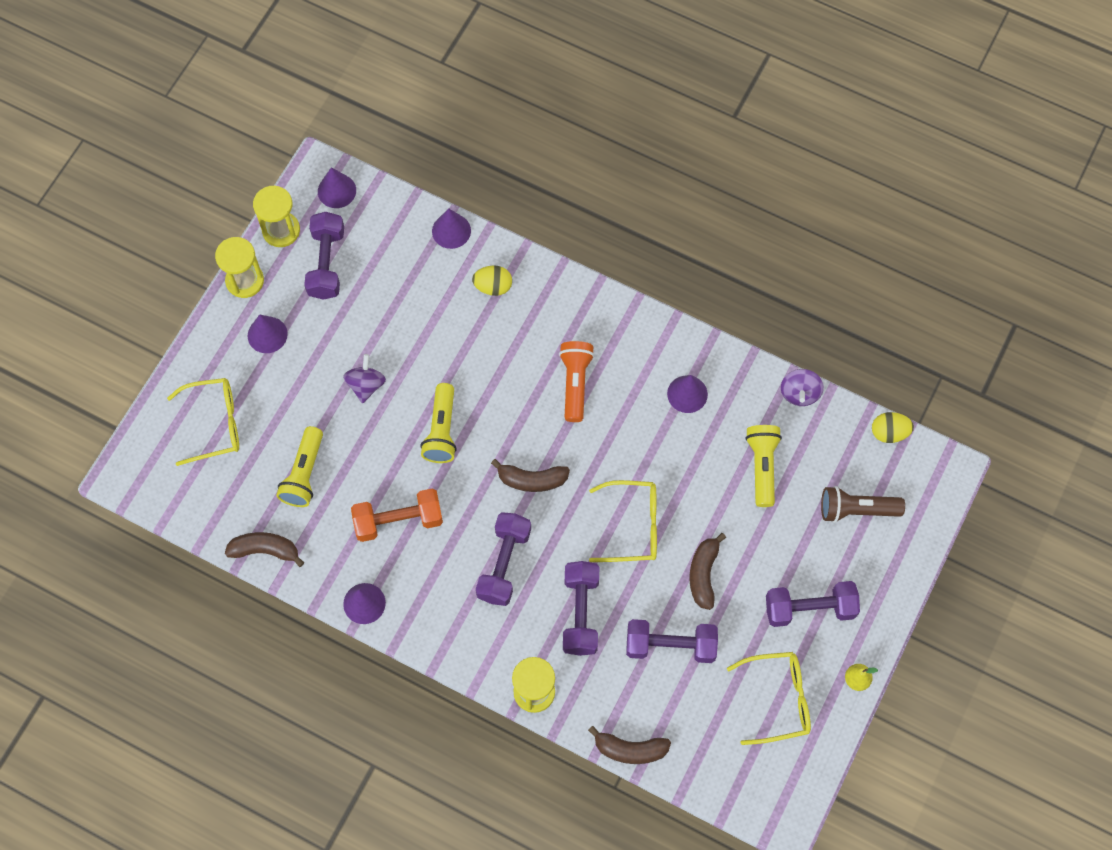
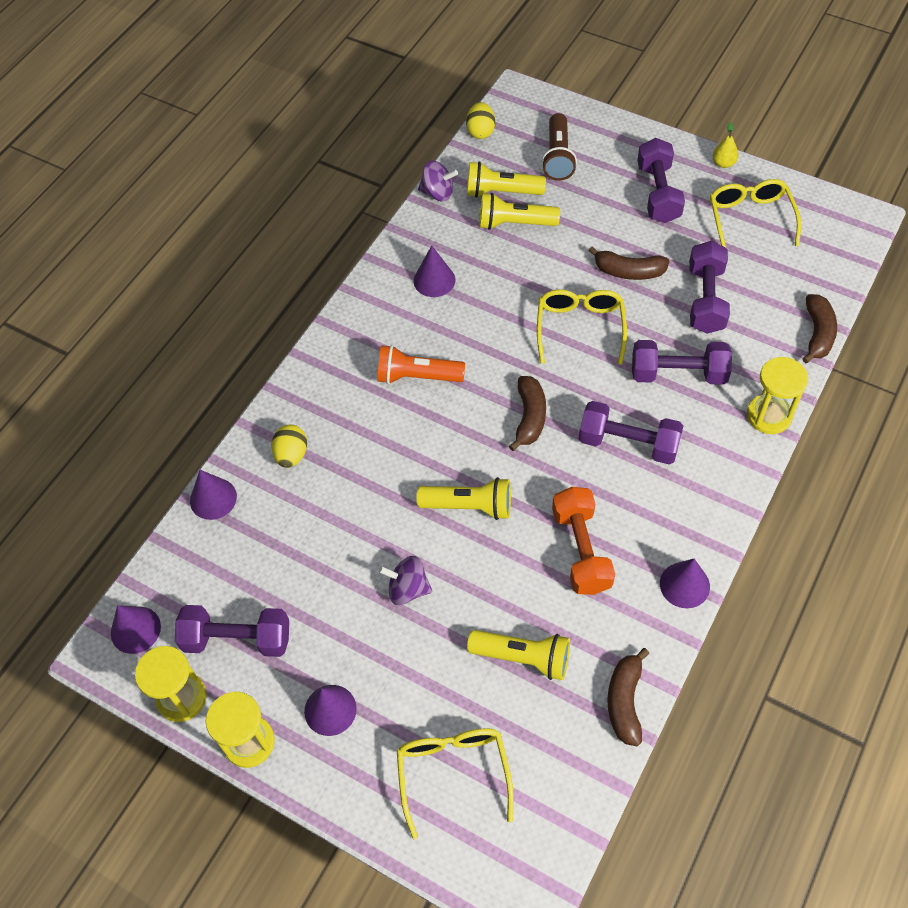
camera: 85 degrees left, 10 degrees down
none -> yellow flashlight [467,161,546,198]

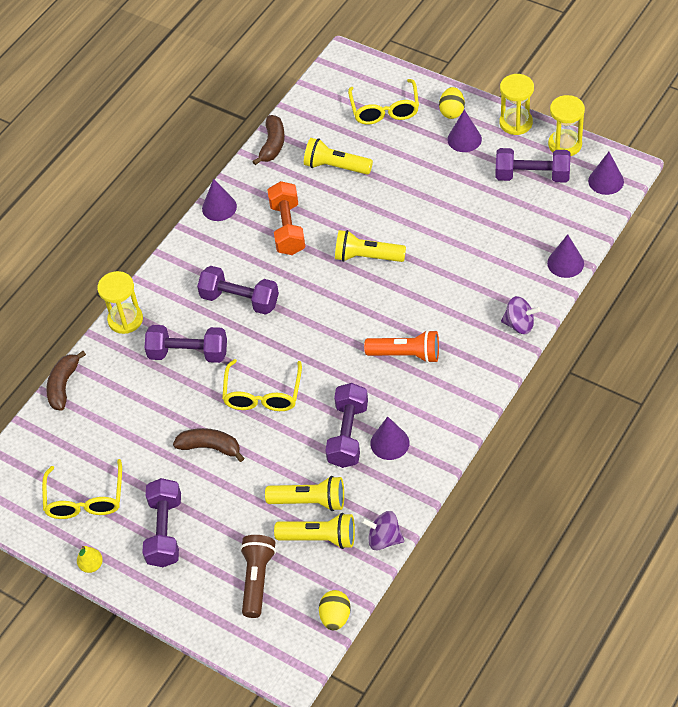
camera: 175 degrees left, 5 degrees down
yellow egg [272,425,307,468] -> yellow egg moved to [439,87,465,119]
purple spinning top [379,556,432,605] -> purple spinning top moved to [501,296,541,334]
brown banana [509,376,546,451] -> none
purple dumbbell [689,241,730,334] -> purple dumbbell moved to [325,383,368,468]

